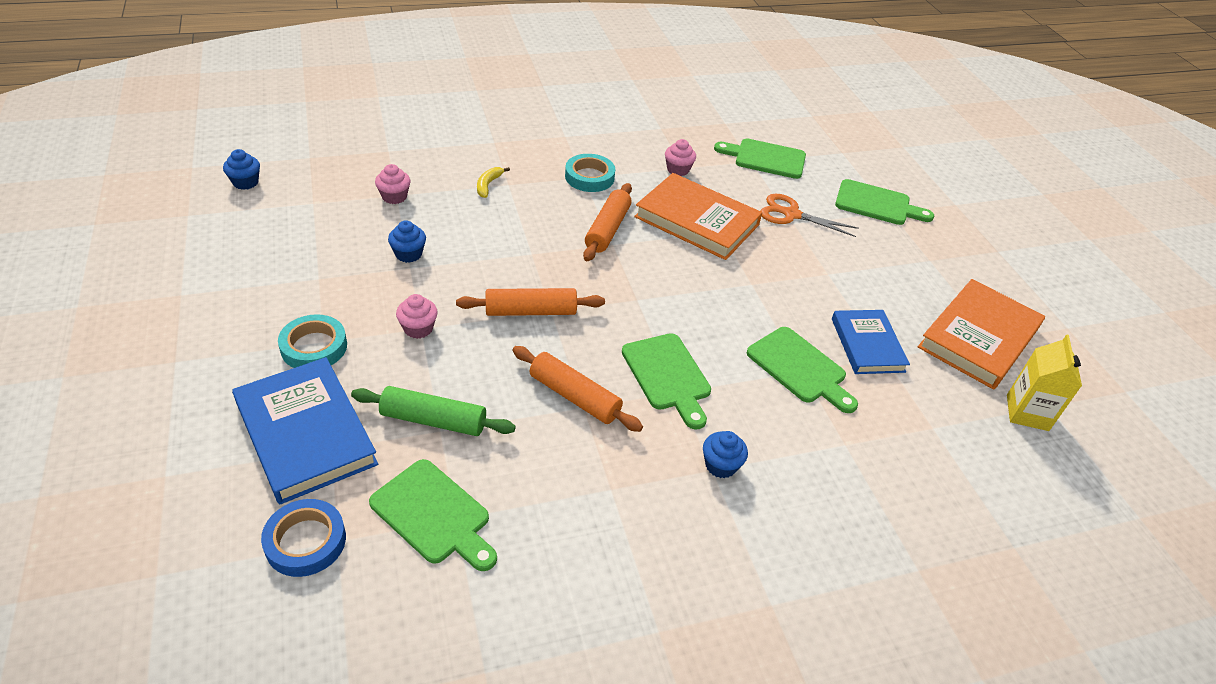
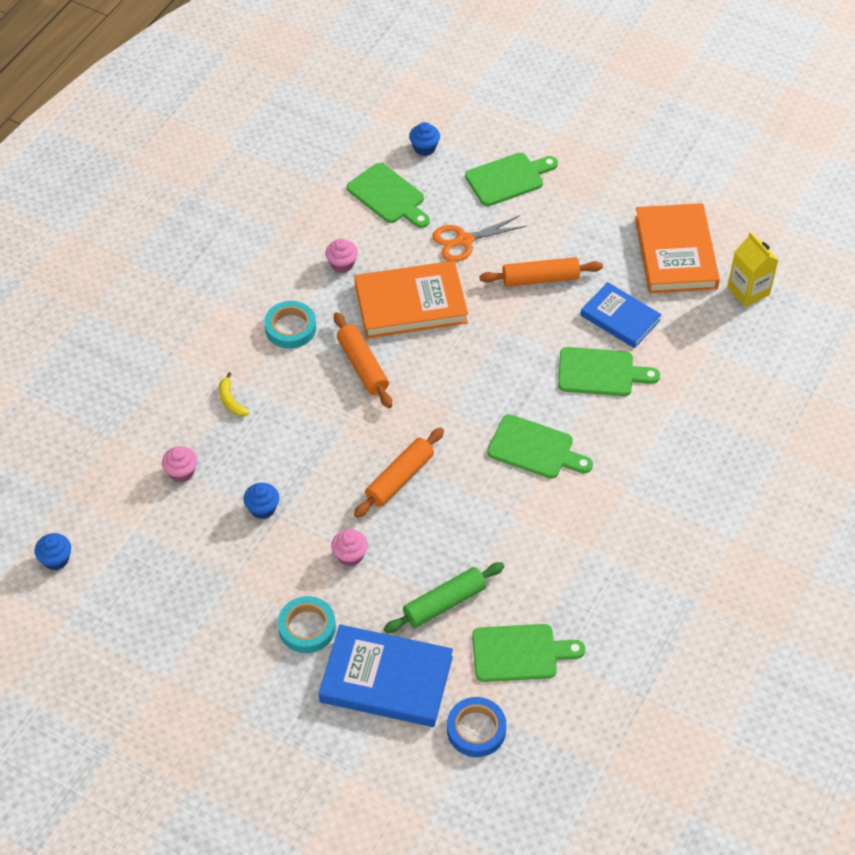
camera: 40 degrees left, 10 degrees up
orange rolling pin [512,346,643,432] -> orange rolling pin moved to [479,257,603,287]
blue cupcake [703,431,748,478] -> blue cupcake moved to [409,122,440,156]
green cutting board [714,139,806,179] -> green cutting board turned 105 degrees counterclockwise [347,163,430,228]

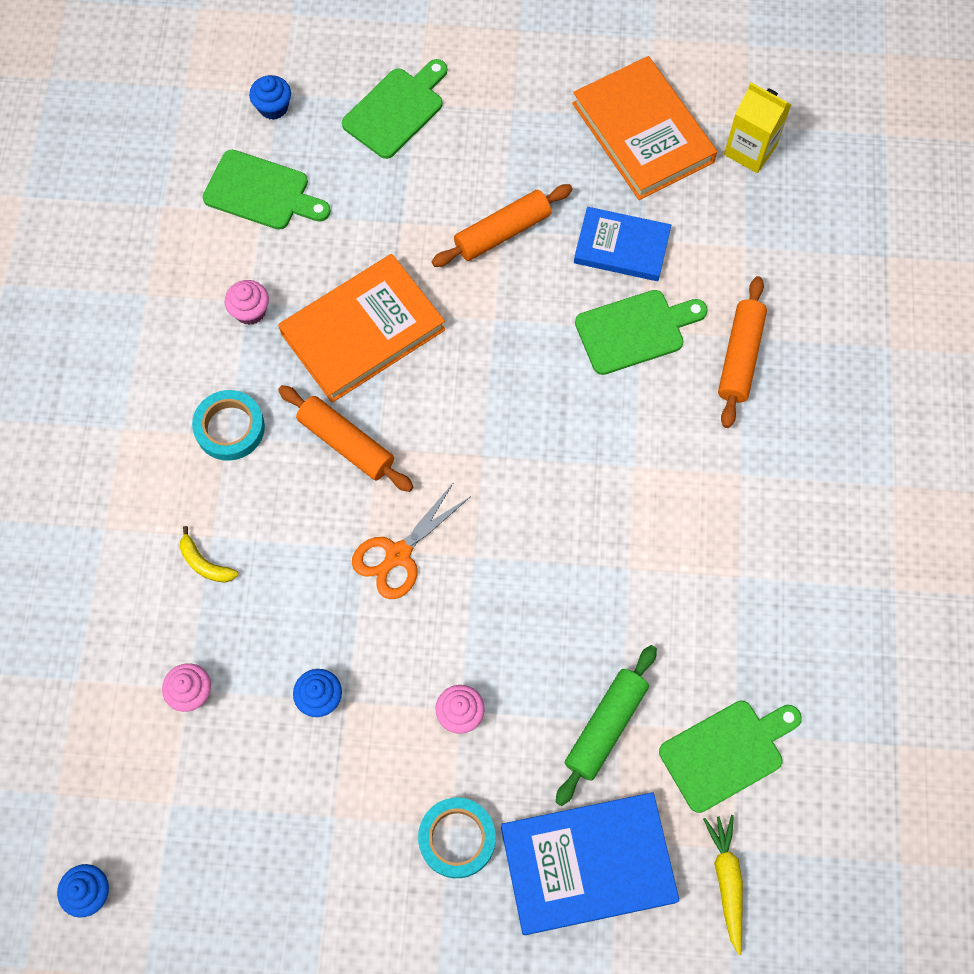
camera: 25 degrees left, 15 degrees up
orange rolling pin [354,428,444,518] -> orange rolling pin moved to [718,276,767,428]
orange scissors [432,215,527,262] -> orange scissors moved to [352,482,471,599]
blue tape [447,697,506,757] -> yellow carrot [703,815,743,955]
green cutting board [487,414,593,479] -> none

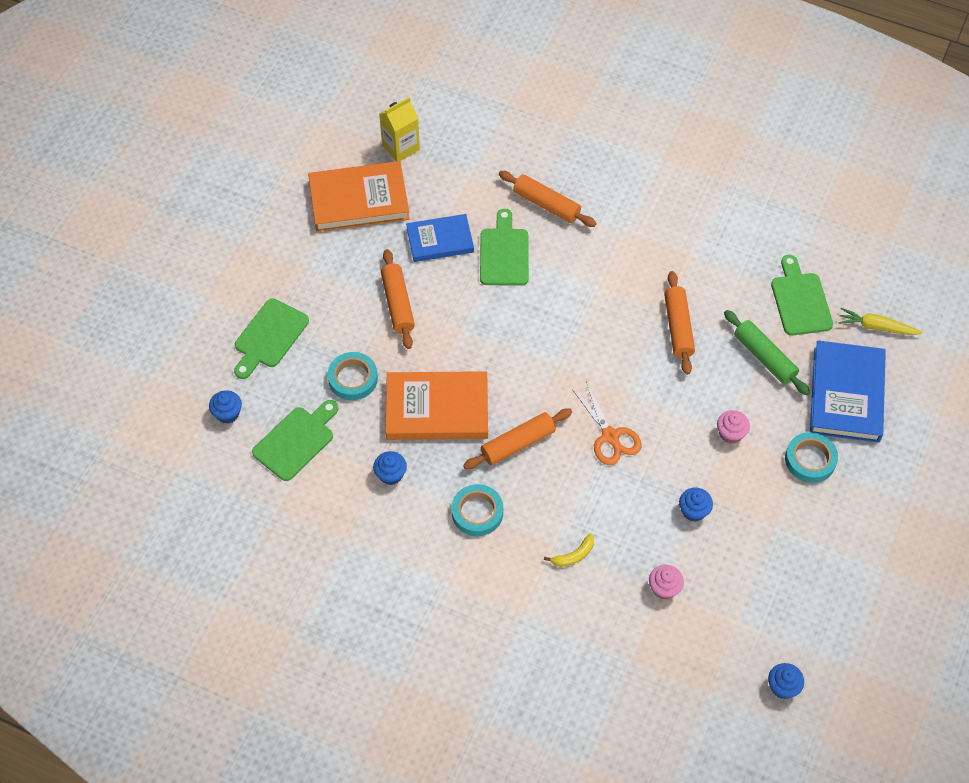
camera: 70 degrees left, 10 degrees down
pink cupcake [225,280,269,325] -> blue cupcake [373,451,407,485]
orange book [278,254,445,403] -> orange book turned 75 degrees counterclockwise [385,371,488,440]
green cutting board [342,59,447,159] -> green cutting board turned 120 degrees counterclockwise [234,298,309,379]
blue book [574,207,671,281] -> blue book turned 45 degrees clockwise [406,214,474,262]
none -> turquoise tape [328,352,378,400]
none -> orange rolling pin [664,271,695,375]

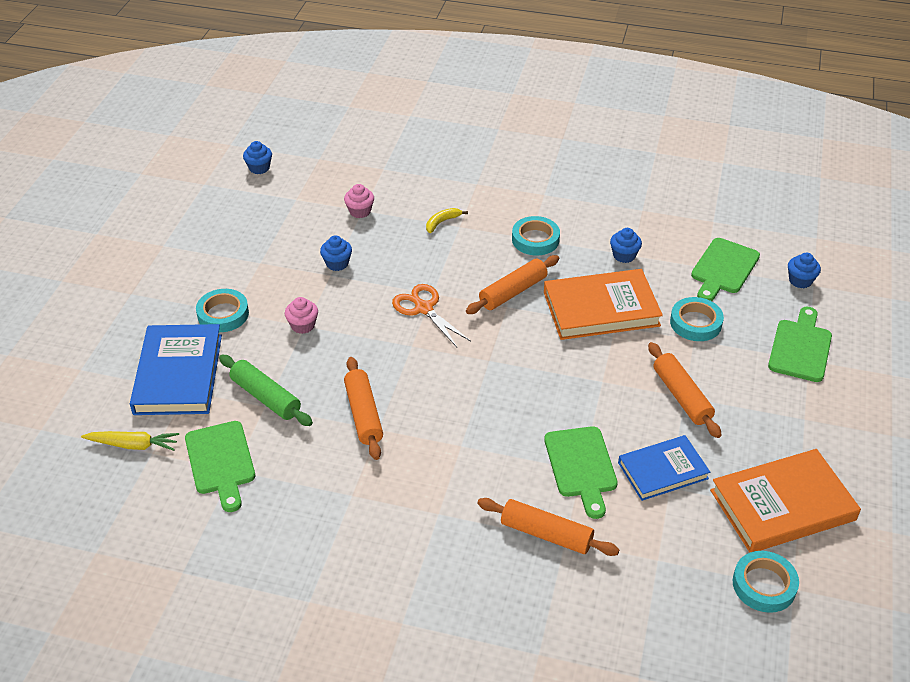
camera: 170 degrees right, 15 degrees down
yellow carton [379,97,420,161] -> turquoise tape [733,551,799,613]

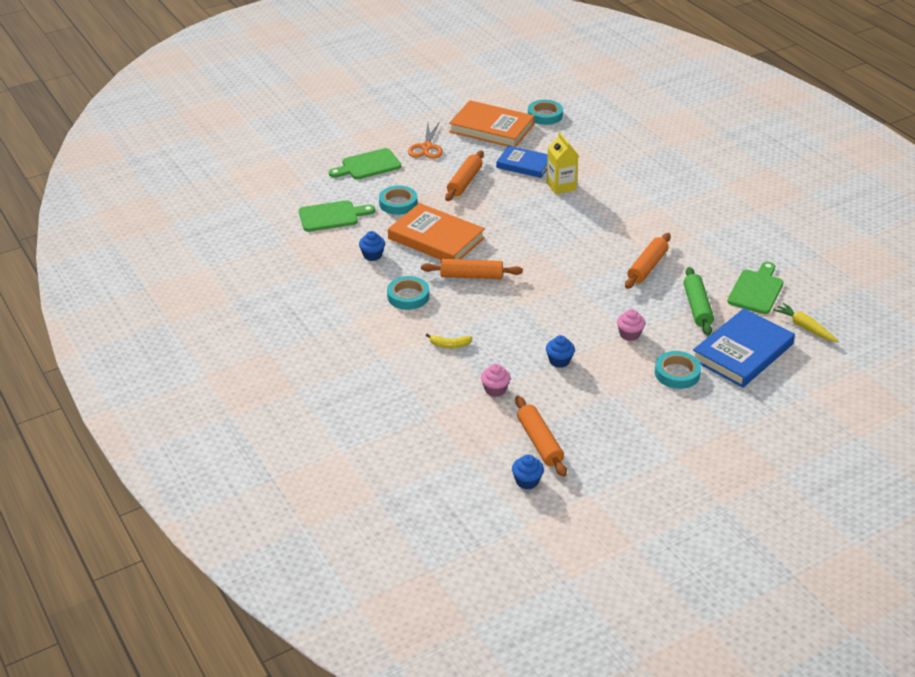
camera: 135 degrees left, 5 degrees down
orange scissors [392,284,471,347] -> orange scissors moved to [408,123,443,159]
orange rolling pin [477,498,619,556] -> orange rolling pin moved to [515,396,567,477]
green cutting board [544,426,618,519] -> yellow carton [546,132,578,194]
blue cupcake [788,253,821,288] -> none

